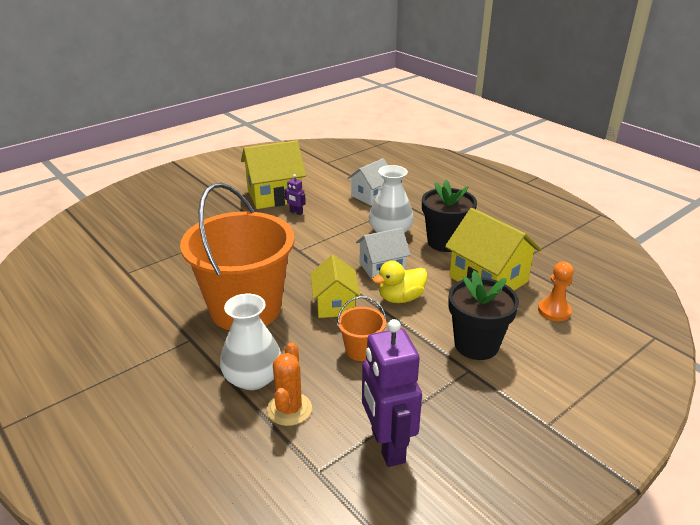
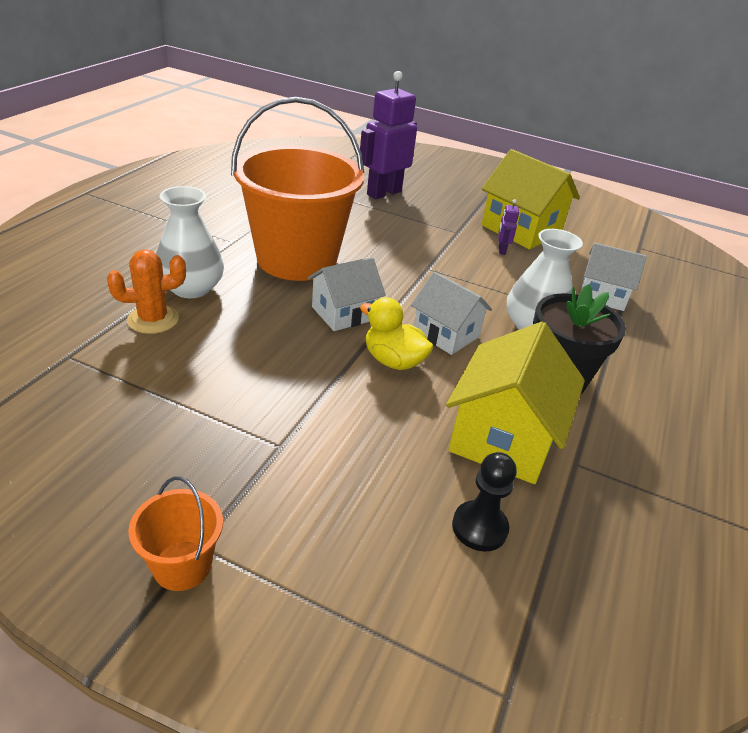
camera: 60 degrees right, 5 degrees up
yellow house [310,255,360,318] -> white house [308,257,386,331]
orange bucket [337,296,387,361] -> orange bucket moved to [128,476,223,591]
purple robot [362,319,422,467] -> purple robot moved to [360,71,417,199]
black flower pot [448,270,519,360] -> none
orange pawn [538,262,574,321] -> black pawn [452,452,517,552]

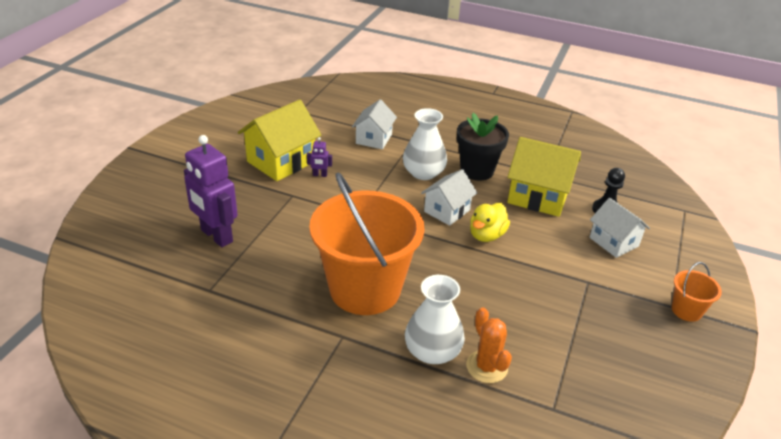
camera: 90 degrees left, 0 degrees up
white house [308,257,386,331] -> white house moved to [589,198,650,258]

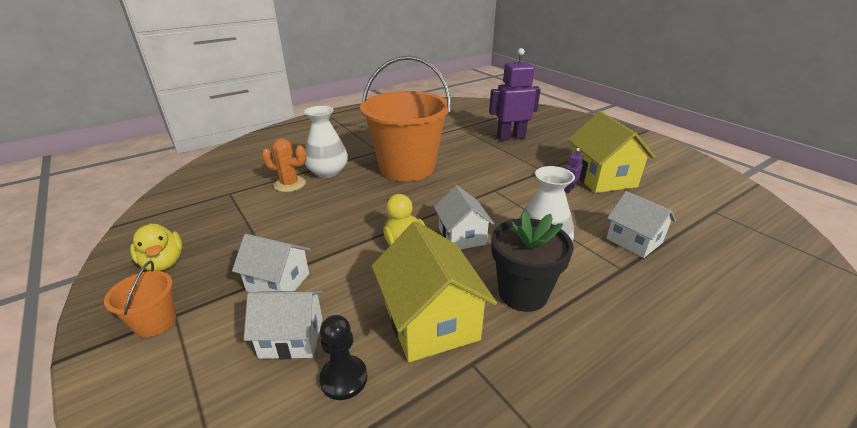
camera: 125 degrees right, 5 degrees down
yellow house [507,137,581,217] -> yellow house turned 75 degrees counterclockwise [372,221,497,362]
none -> yellow duck [130,224,183,271]
none -> white house [232,234,310,292]

